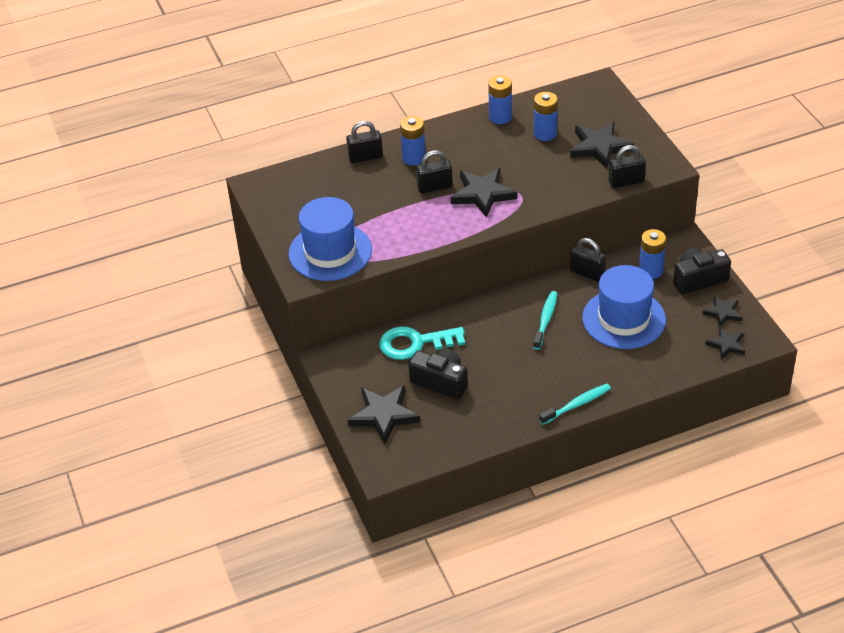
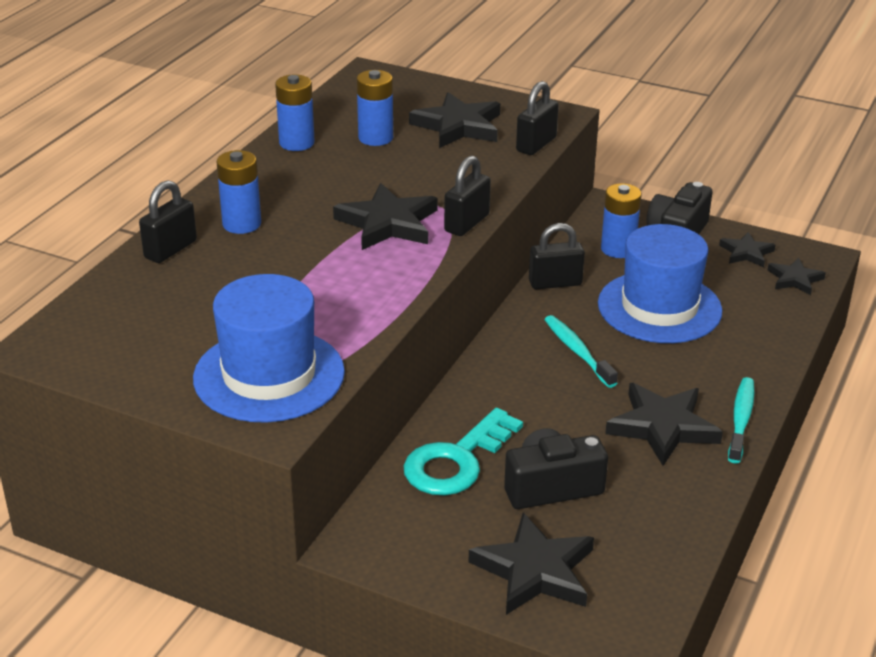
camera: 45 degrees left, 10 degrees down
black padlock [416,150,453,193] -> black padlock moved to [444,155,491,236]
none -> black star [605,383,723,466]

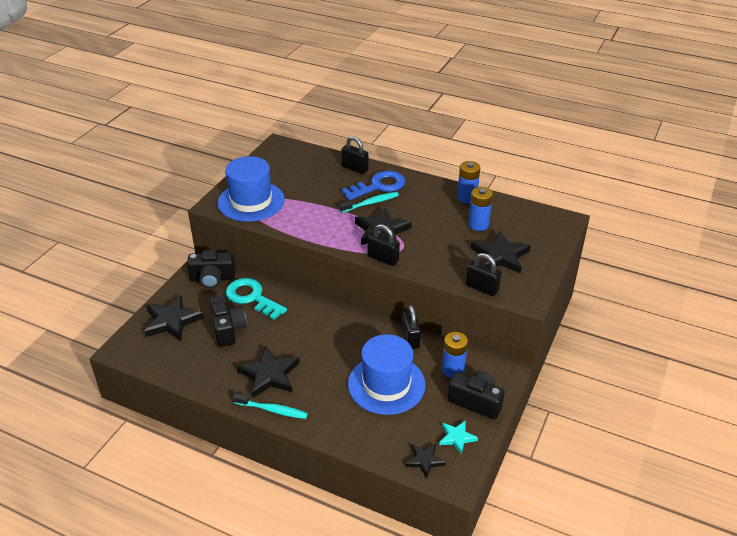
camera: 90 degrees right, 5 degrees up
blue battery [217,150,261,234] -> blue key [342,171,405,200]
turquoise toothbrush [544,315,618,388] -> turquoise toothbrush moved to [339,192,399,213]
black star [719,232,775,267] -> turquoise star [439,420,478,455]
none -> black camera [187,250,236,288]

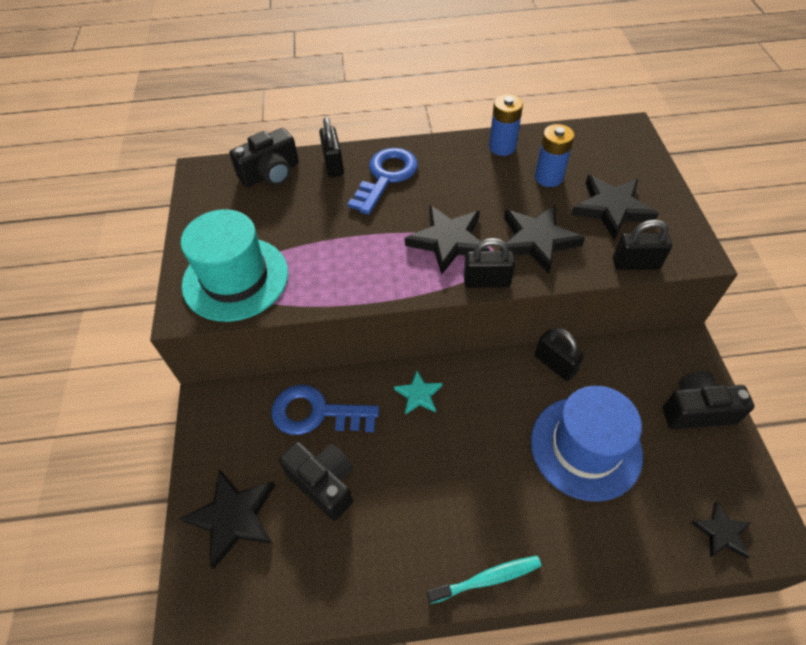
camera: 30 degrees left, 15 degrees up
black camera [187,250,236,288] -> black camera moved to [229,128,299,187]
blue hat [218,156,285,222] -> turquoise hat [181,209,288,322]
turquoise key [226,278,287,320] -> blue key [272,385,379,435]
black star [236,346,300,398] -> black star moved to [500,205,585,274]
turquoise toothbrush [339,192,399,213] -> none
black padlock [341,136,368,174] -> black padlock turned 75 degrees clockwise [319,117,344,177]
turquoise star [439,420,478,455] -> turquoise star moved to [394,370,442,415]
blue battery [442,332,468,378] -> none

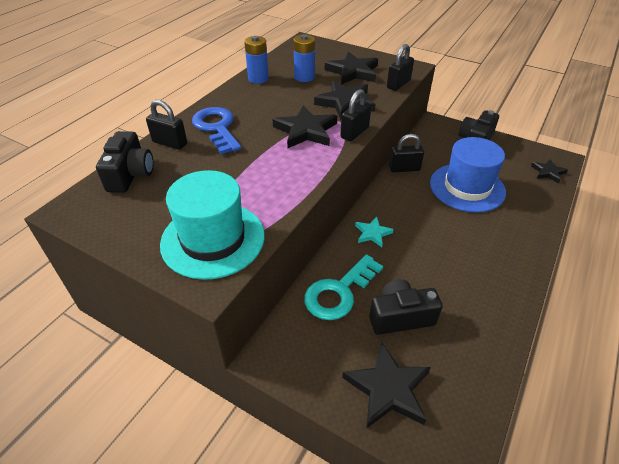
camera: 55 degrees left, 10 degrees down
blue key [272,385,379,435] -> turquoise key [304,254,383,320]
turquoise toothbrush [427,556,541,604] -> none

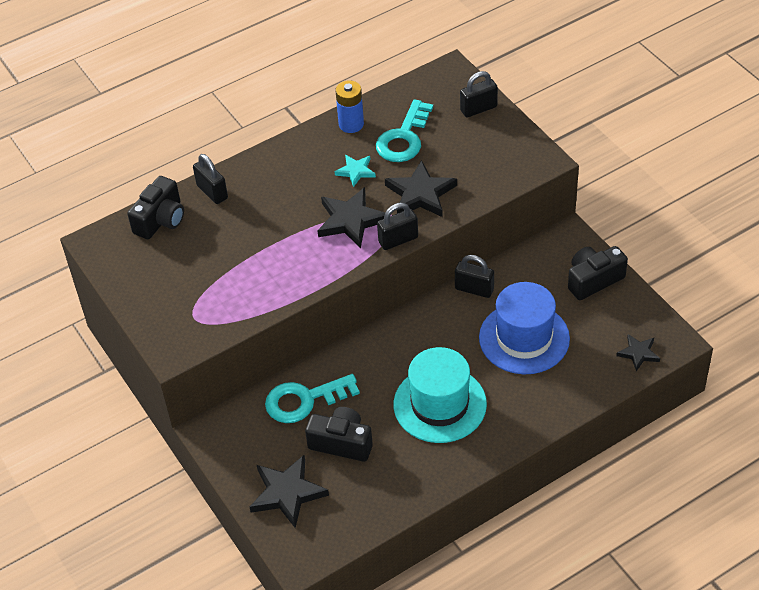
camera: 30 degrees right, 5 degrees up
turquoise hat [160,170,265,280] -> turquoise hat moved to [393,347,487,443]
blue key [192,107,241,154] -> none
blue battery [293,34,315,82] -> turquoise key [376,99,433,162]
black star [325,52,378,84] -> none
turquoise star [355,217,394,247] -> turquoise star moved to [335,155,376,187]
black padlock [387,44,414,91] -> black padlock moved to [460,71,498,117]

